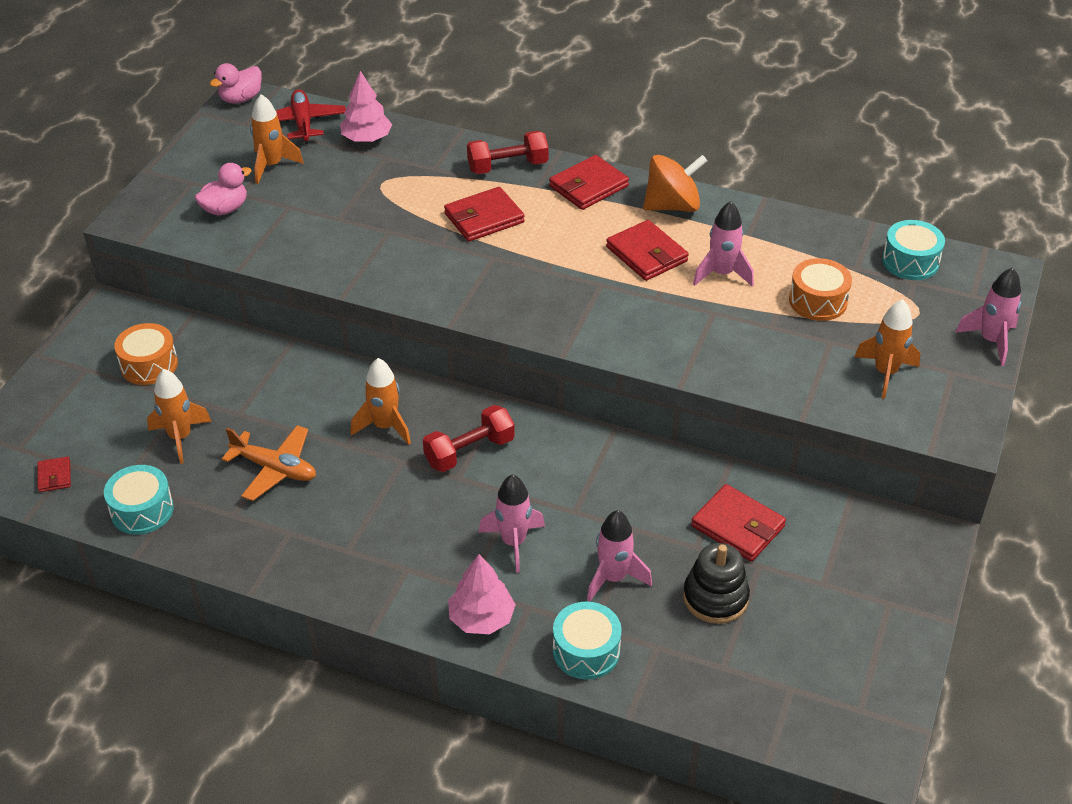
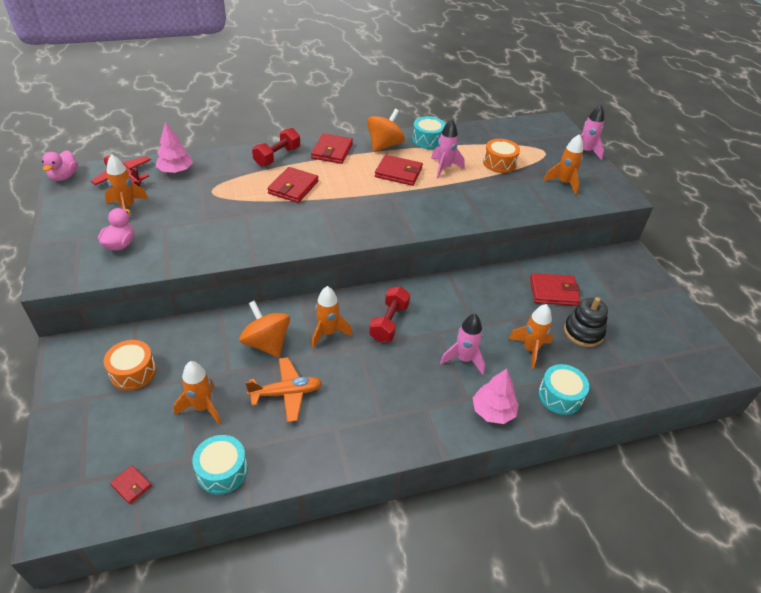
camera: 40 degrees left, 0 degrees up
pink rocket [587,510,652,602] -> orange rocket [508,304,553,369]
turquoise drum [882,220,945,280] -> turquoise drum moved to [412,116,446,149]
none -> orange spinning top [239,300,290,358]

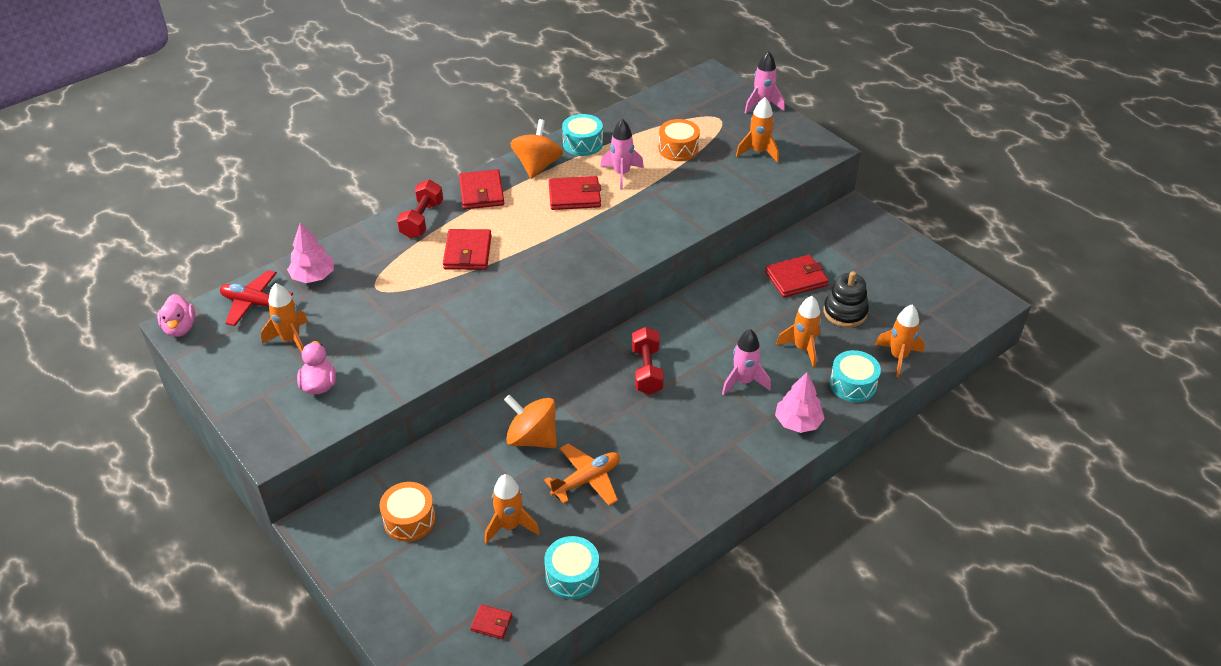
camera: 20 degrees left, 0 degrees up
orange rocket [312,286,352,348] -> orange rocket moved to [875,305,925,377]

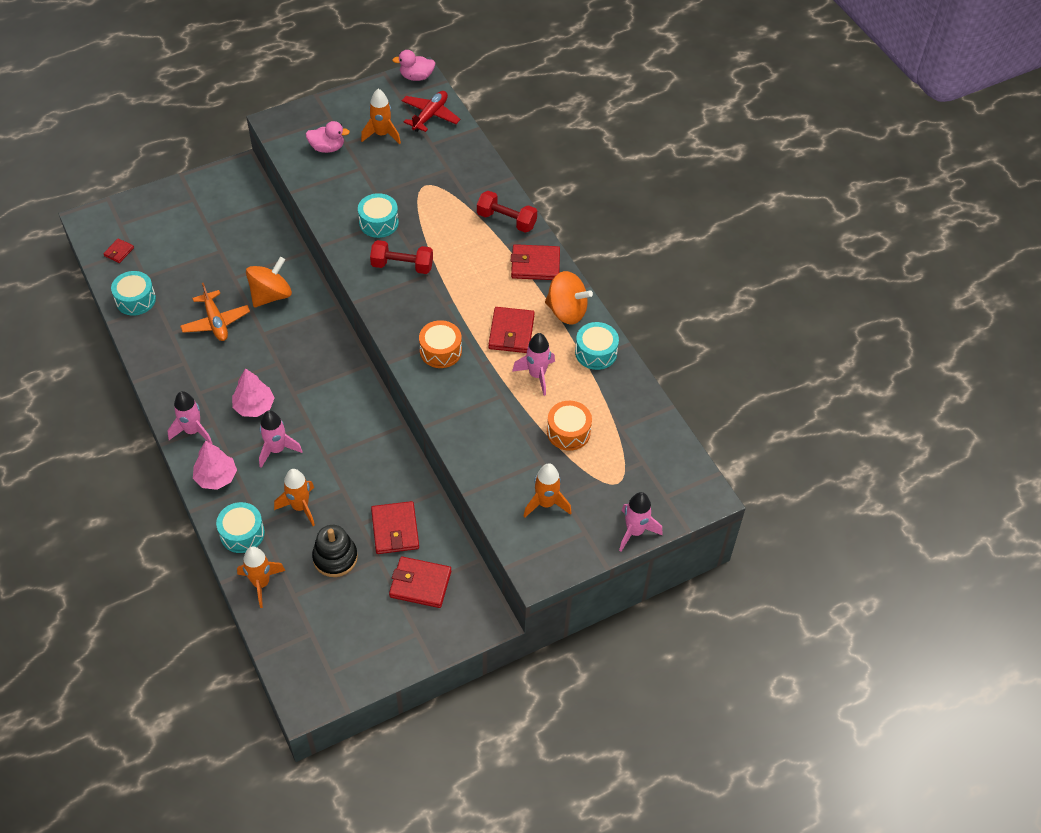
camera: 100 degrees right, 10 degrees up
pink tree [287,223,334,283] -> pink tree moved to [232,368,275,417]
orange drum [380,482,436,541] -> orange drum moved to [419,320,462,368]
red wallet [443,229,492,270] -> red wallet moved to [389,556,451,608]
orange rocket [485,474,540,544] -> none
red dumbbell [632,327,664,395] -> red dumbbell moved to [370,240,433,274]
none -> pink rocket [167,391,212,444]
none -> turquoise drum [358,193,399,238]

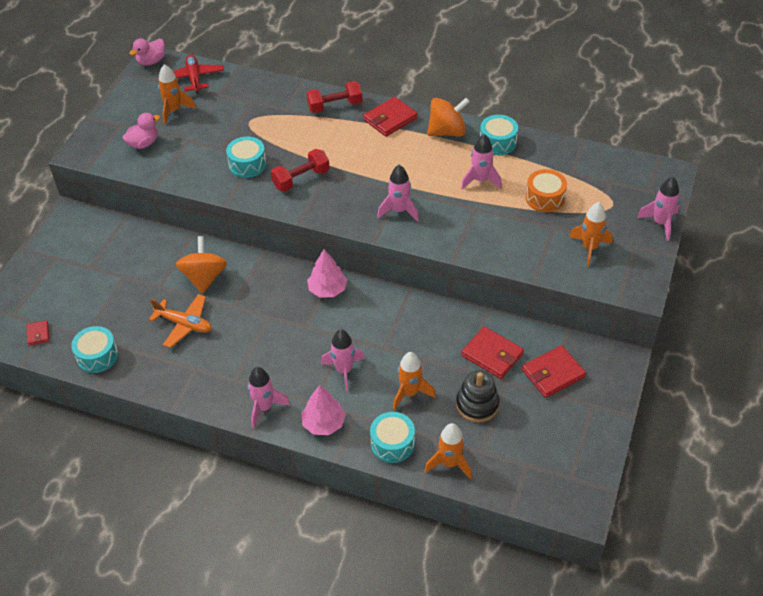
camera: 40 degrees left, 5 degrees down
pink tree [232,368,275,417] -> pink tree moved to [307,249,347,297]
orange drum [419,320,462,368] -> pink rocket [377,165,419,222]
red wallet [489,307,535,353] -> none

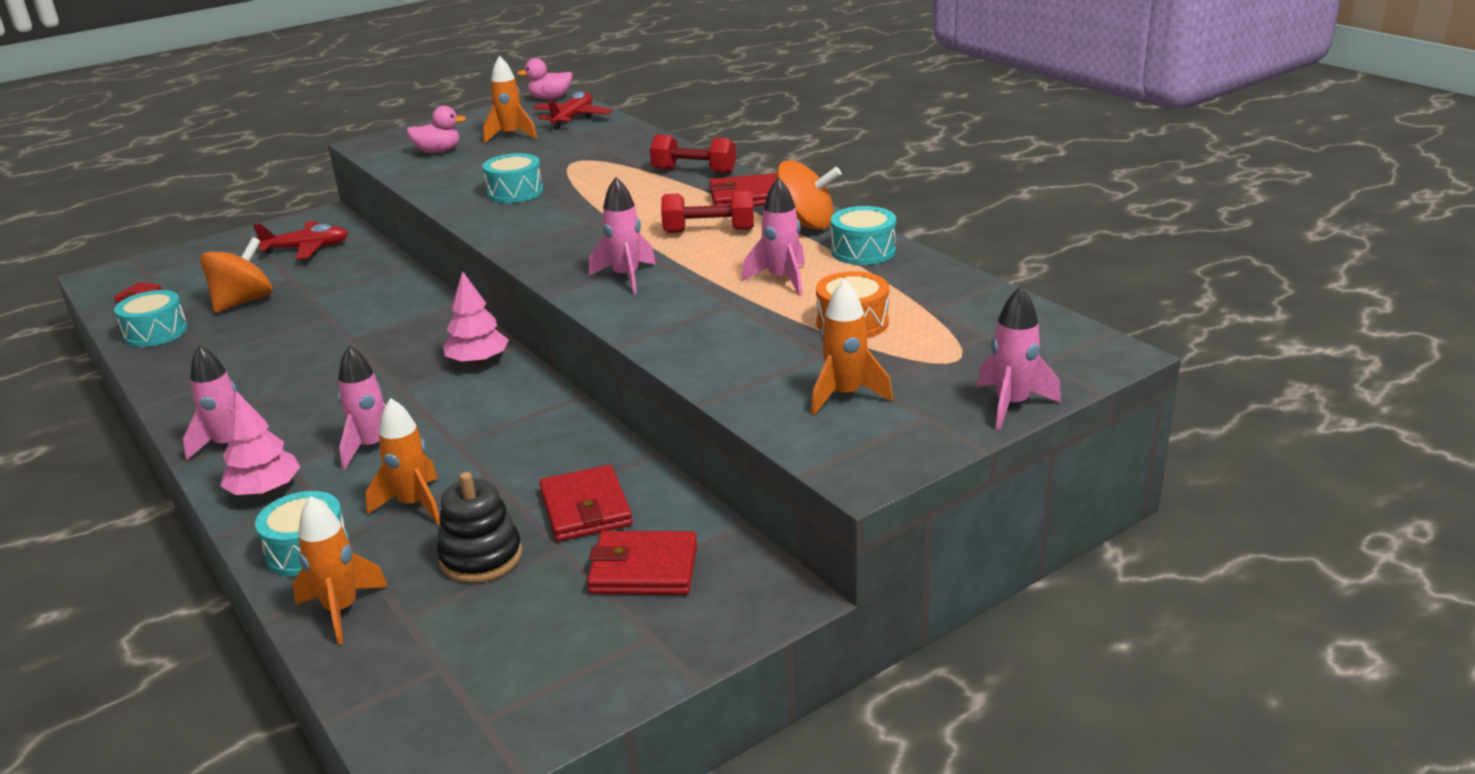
camera: 35 degrees right, 20 degrees down
orange plane [149,294,212,348] -> none
orange spinning top [176,236,227,294] -> orange spinning top moved to [200,237,273,313]
red dumbbell [271,149,330,191] -> red dumbbell moved to [661,191,754,233]
none -> red plane [253,221,348,259]

